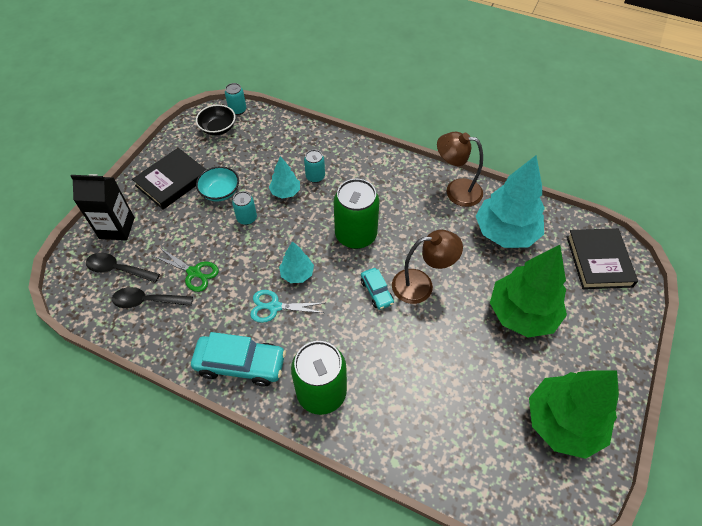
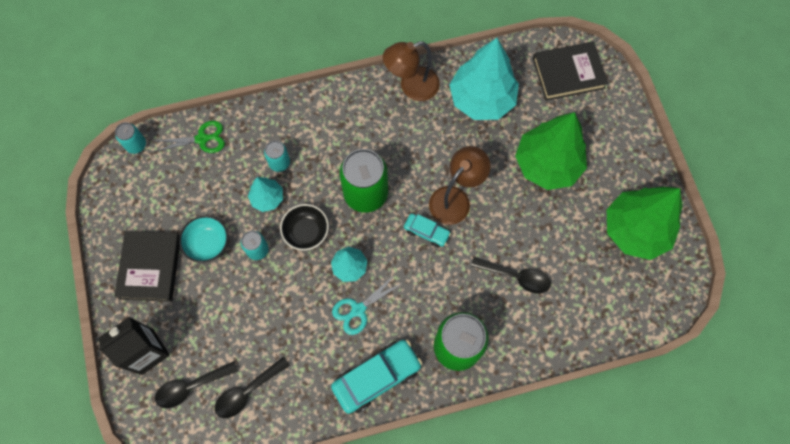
camera: 40 degrees left, 15 degrees up
green scissors [153,248,219,292] -> green scissors moved to [154,121,225,153]
black bowl [196,105,236,135] -> black bowl moved to [280,204,329,251]
black book [567,228,638,289] -> black book turned 60 degrees counterclockwise [533,41,608,101]
none -> black spoon [471,257,551,293]

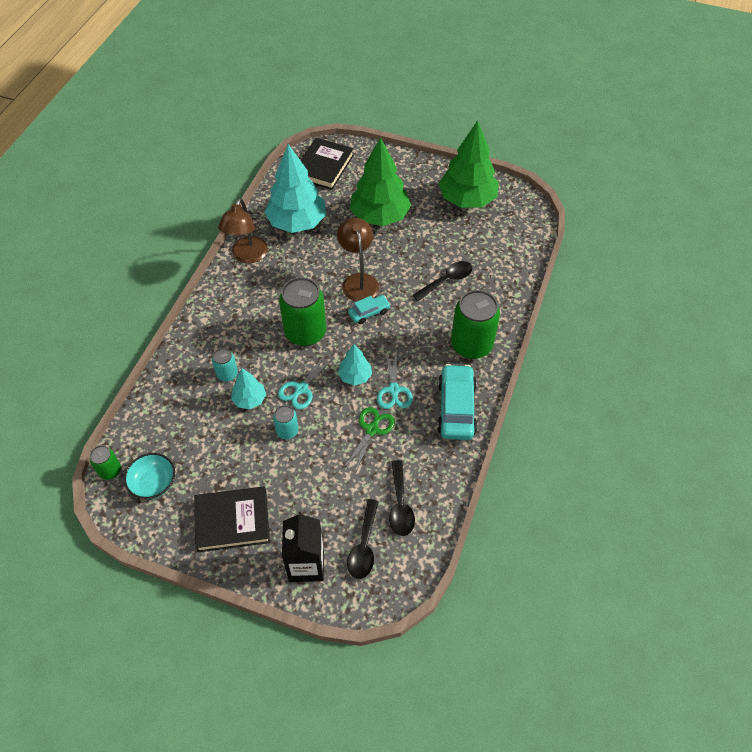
camera: 55 degrees left, 15 degrees down
black book [114,231,180,302] -> black book turned 45 degrees counterclockwise [194,486,270,552]
turquoise can [115,122,146,154] -> green can [89,445,121,480]
green scissors [154,121,225,153] -> green scissors moved to [345,407,395,471]
turquoise bowl [179,216,228,263] -> turquoise bowl moved to [124,453,175,499]
black bowl [280,204,329,251] -> turquoise scissors [278,353,335,410]

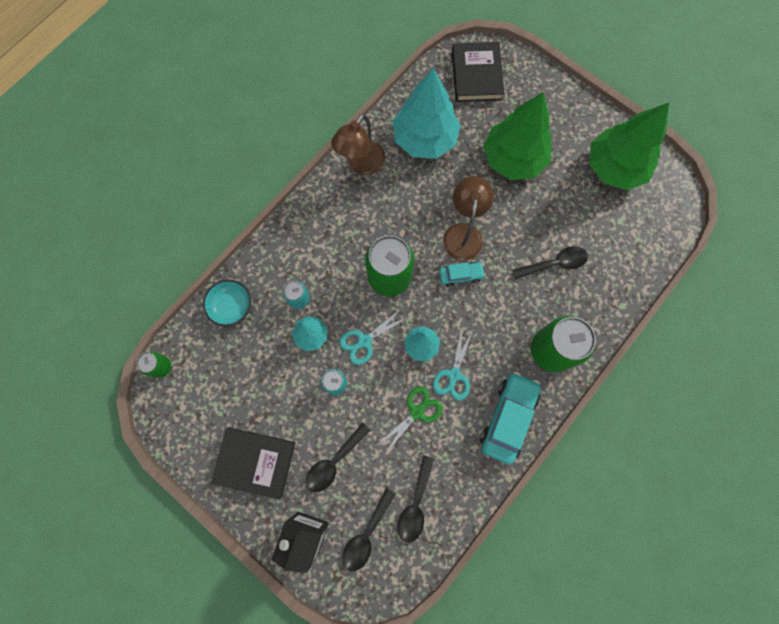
camera: 20 degrees right, 20 degrees up
turquoise bowl [124,453,175,499] -> turquoise bowl moved to [203,280,251,326]
black book [300,138,354,190] -> black book turned 45 degrees counterclockwise [452,42,505,102]
none -> black spoon [306,423,371,492]

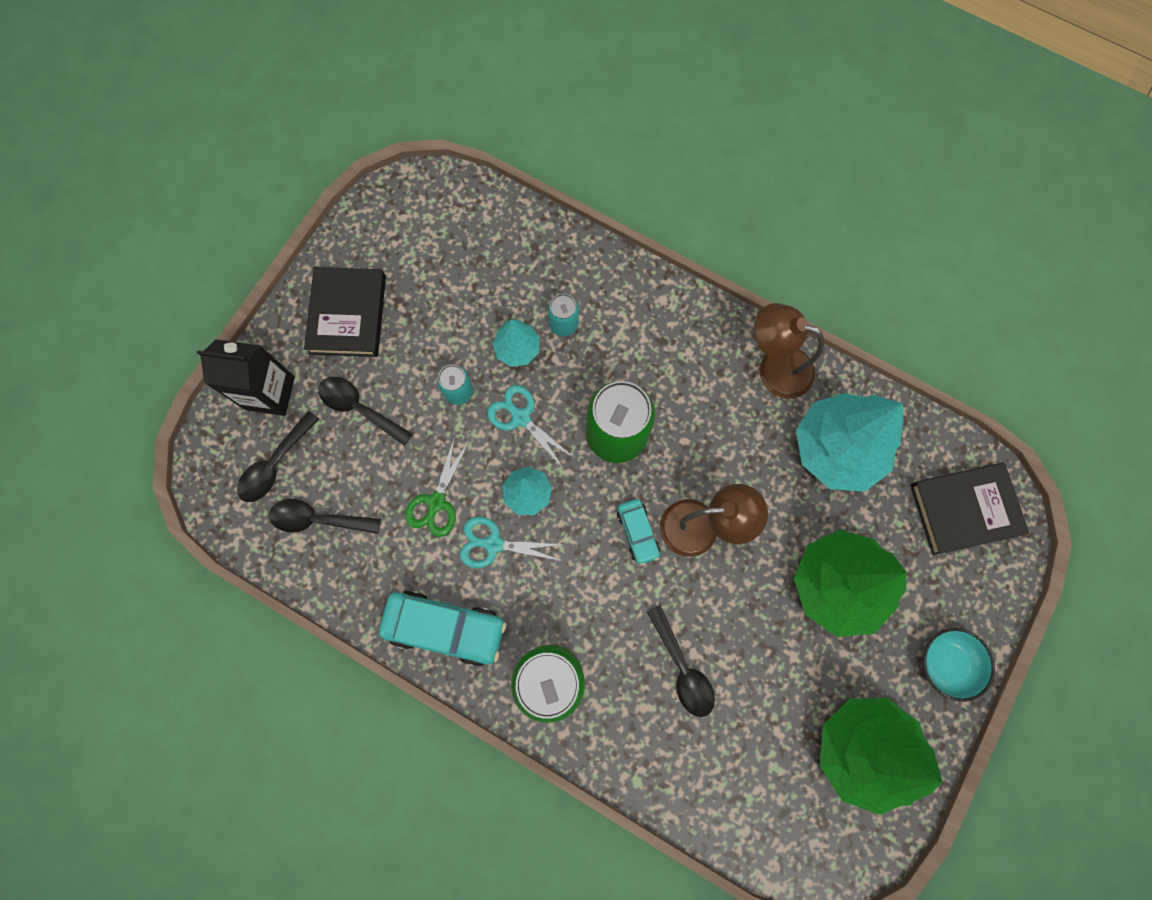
camera: 80 degrees right, 0 degrees up
green can [136,351,171,378] -> none
turquoise bowl [203,280,251,326] -> turquoise bowl moved to [923,628,995,702]
black spoon [342,488,396,571] -> black spoon turned 75 degrees counterclockwise [237,411,319,502]
green scissors [377,386,443,454] -> green scissors turned 75 degrees clockwise [405,436,470,537]

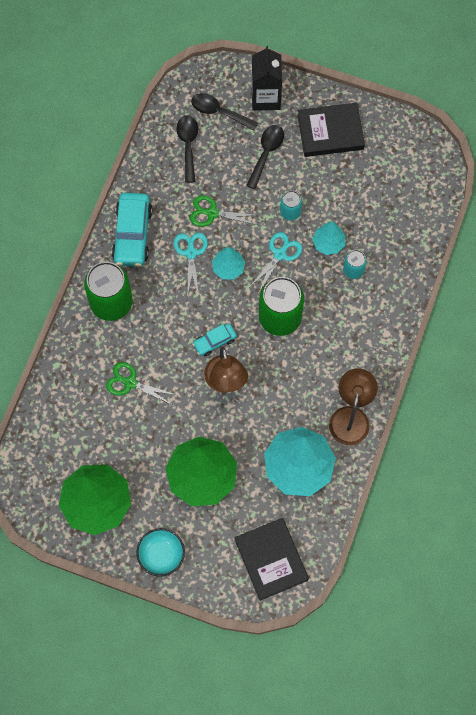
camera: 80 degrees right, 5 degrees down
black spoon [647,605,715,717] -> green scissors [106,362,176,404]

